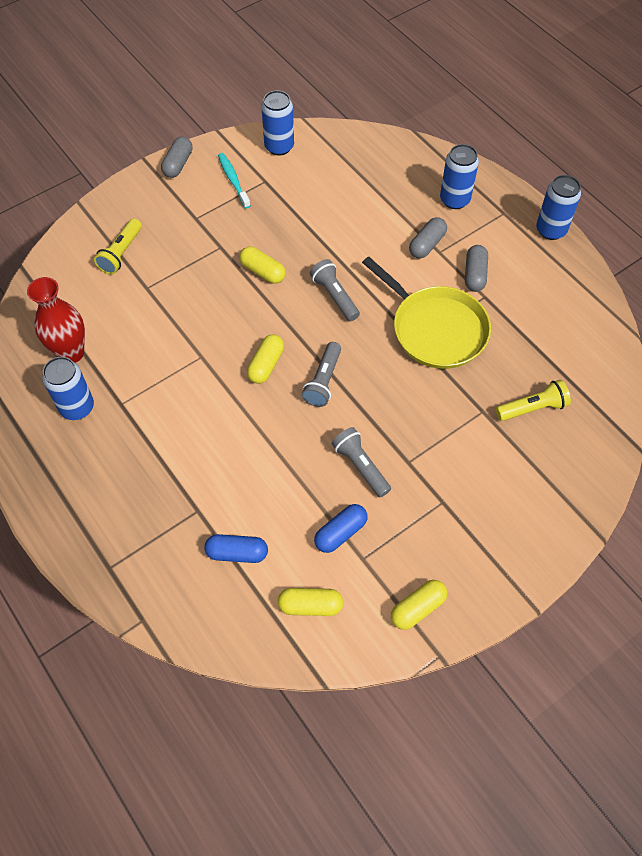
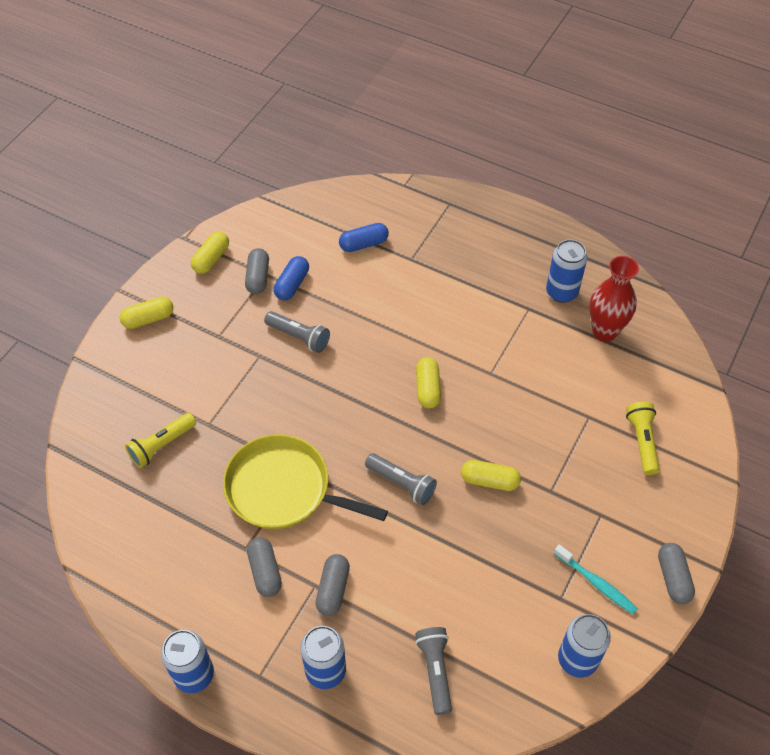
camera: 155 degrees right, 5 degrees down
yellow capsule [278,588,343,616] -> yellow capsule moved to [120,296,174,329]
grey flashlight [302,342,341,407] -> grey flashlight moved to [415,627,452,715]
none -> grey capsule [245,248,269,294]

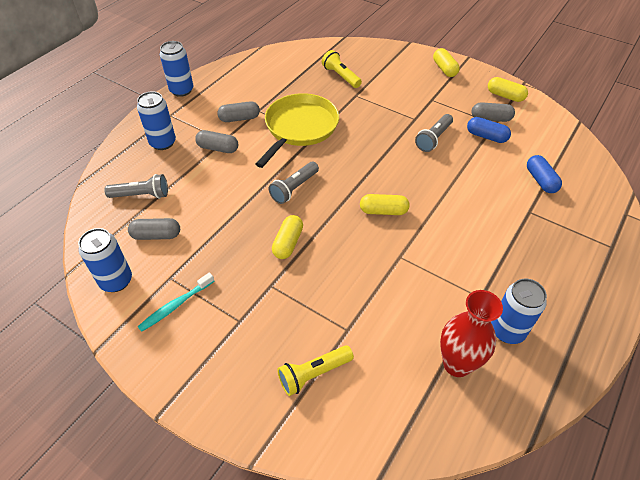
camera: 95 degrees right, 5 degrees down
yellow flashlight [626,402,660,475] -> yellow flashlight turned 150 degrees clockwise [277,345,354,396]
grey capsule [658,543,695,604] -> grey capsule moved to [128,218,180,240]

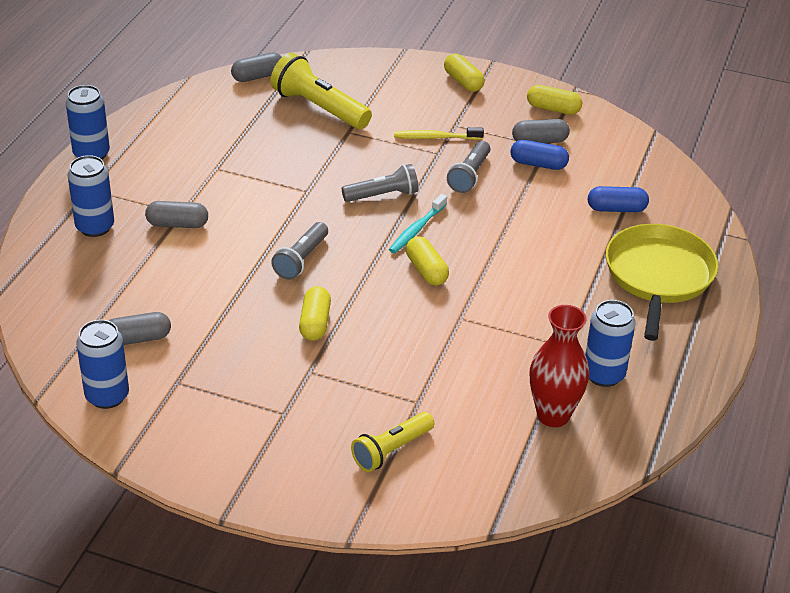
camera: 15 degrees left, 10 degrees down
grey flashlight [104,174,168,199] -> grey flashlight moved to [342,164,418,202]
turquoise toothbrush [138,272,214,332] -> turquoise toothbrush moved to [389,194,447,253]
grey capsule [217,101,260,122] -> grey capsule moved to [231,52,282,82]
yellow pan [256,93,339,168] -> yellow pan moved to [606,224,718,341]
yellow flashlight [322,50,362,88] -> yellow flashlight [270,53,372,129], size x1.56
yellow capsule [360,194,410,215] -> yellow capsule turned 75 degrees clockwise [406,236,449,286]
blue capsule [527,155,562,193] -> blue capsule turned 60 degrees counterclockwise [588,186,649,212]
none -> yellow toothbrush [394,127,484,140]

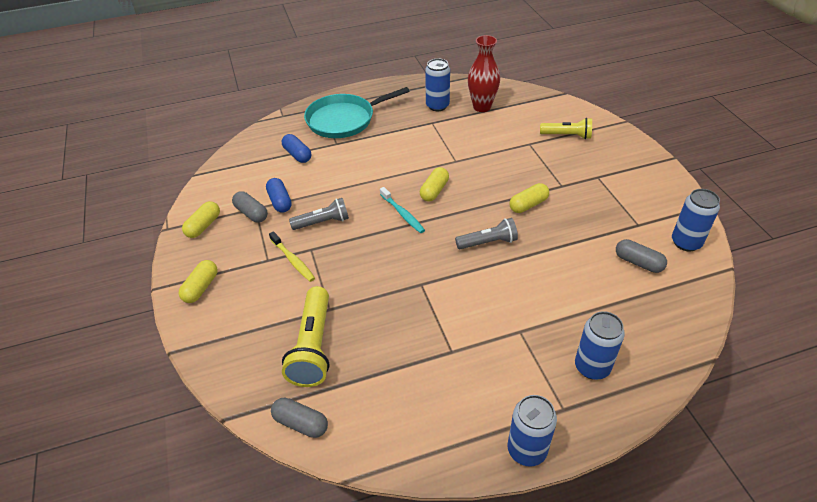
camera: 125 degrees left, 5 degrees up
grey capsule [145,201,208,228] -> none
grey flashlight [342,164,418,202] -> none
turquoise toothbrush [389,194,447,253] -> turquoise toothbrush turned 60 degrees clockwise [380,187,425,233]
yellow capsule [527,85,582,115] -> yellow capsule turned 45 degrees clockwise [182,201,220,238]
yellow pan [606,224,718,341] -> turquoise pan [304,87,410,138]

